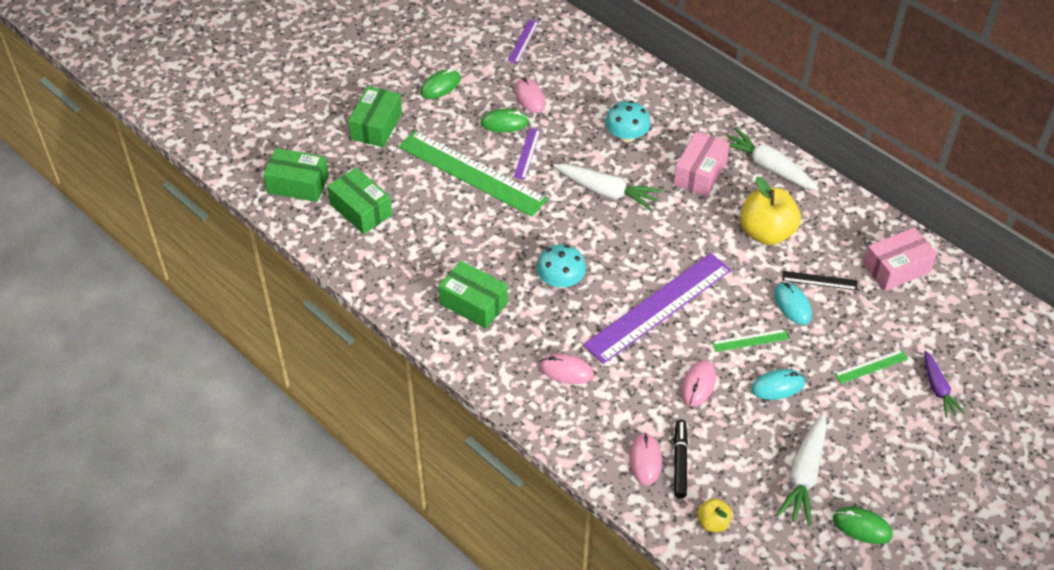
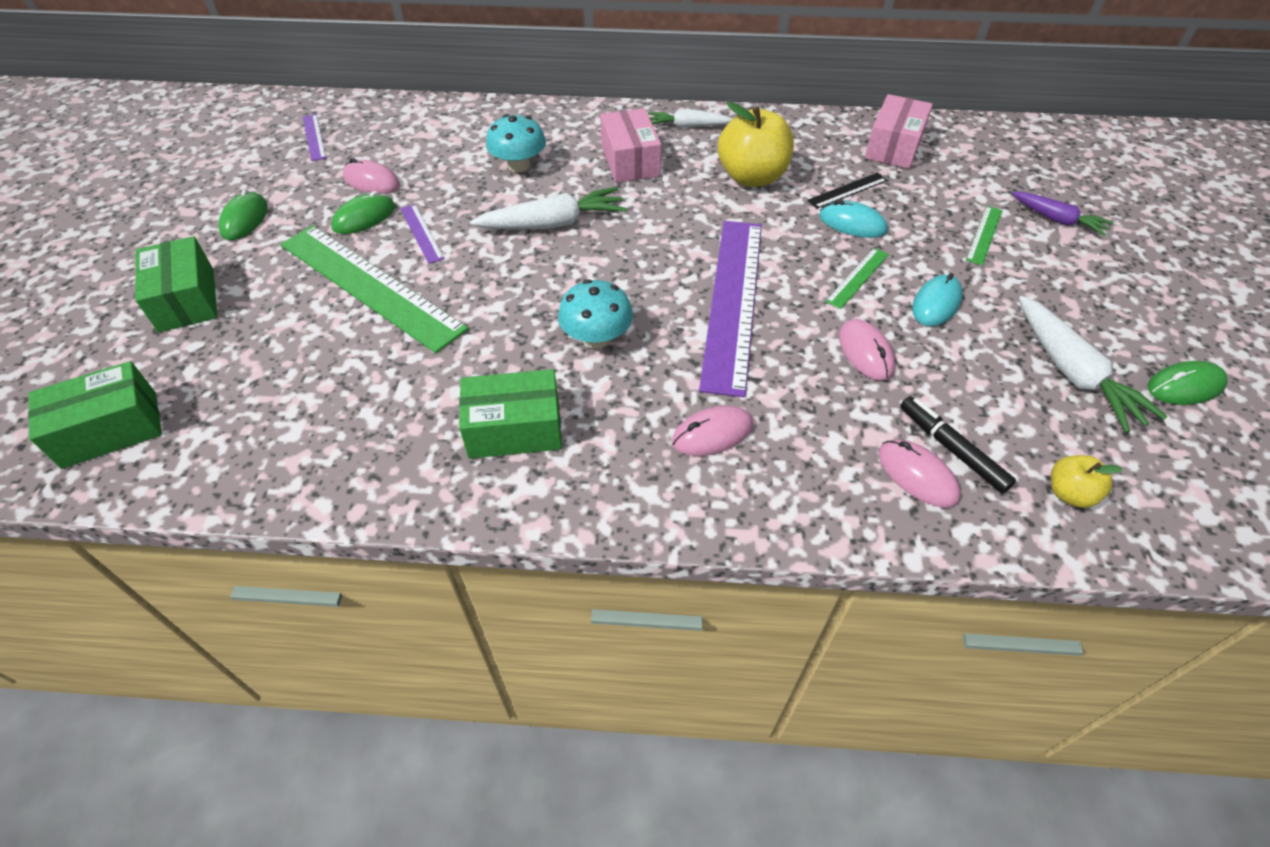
camera: 40 degrees left, 0 degrees up
green box [327,167,392,234] -> none
green ruler [399,131,548,217] -> green ruler turned 45 degrees clockwise [280,225,468,353]
white carrot [727,127,819,191] -> white carrot [648,109,732,128], size x0.64

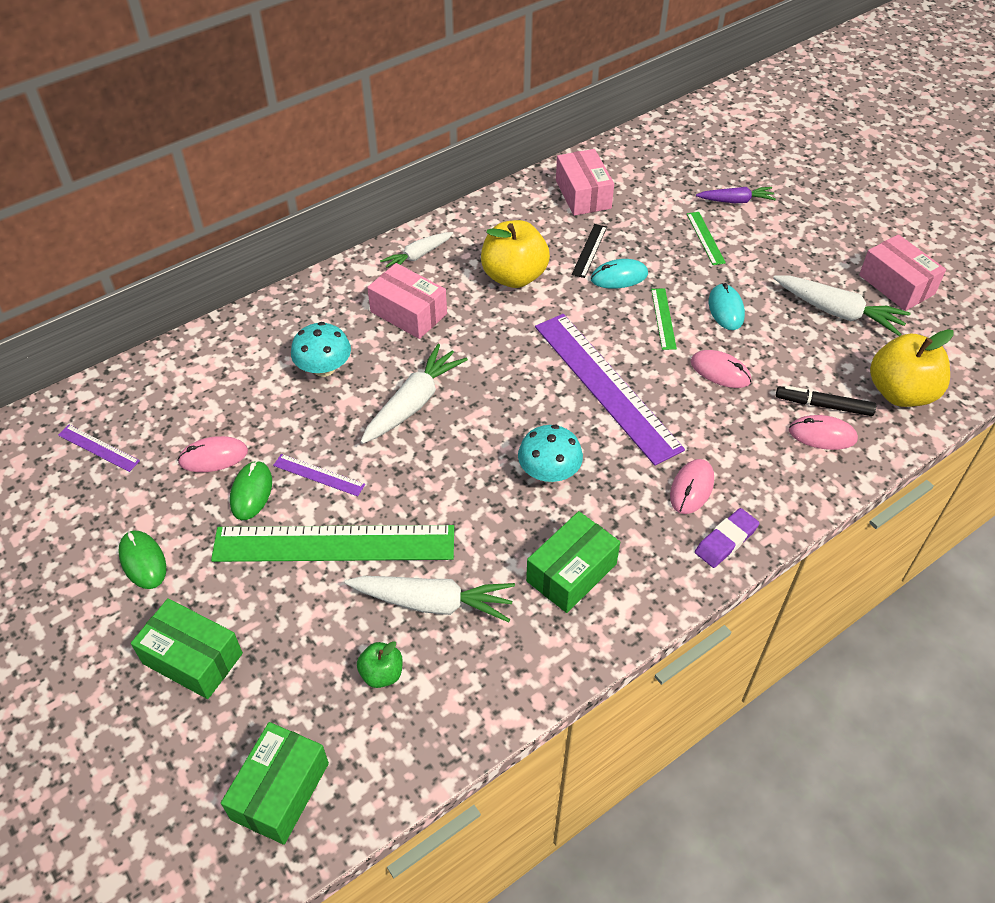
camera: 40 degrees left, 0 degrees up
yellow apple [1051,455,1122,508] -> yellow apple [870,329,954,407], size x1.99
green mouse [1148,361,1228,405] -> pink box [859,234,946,311]
none -> white carrot [345,576,515,622]
none -> green apple [357,641,403,688]
none -> purple eraser [695,508,760,568]

